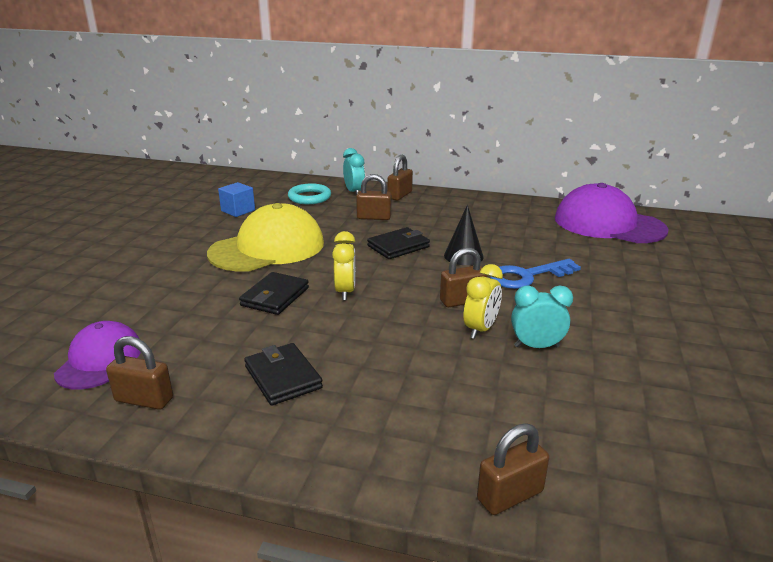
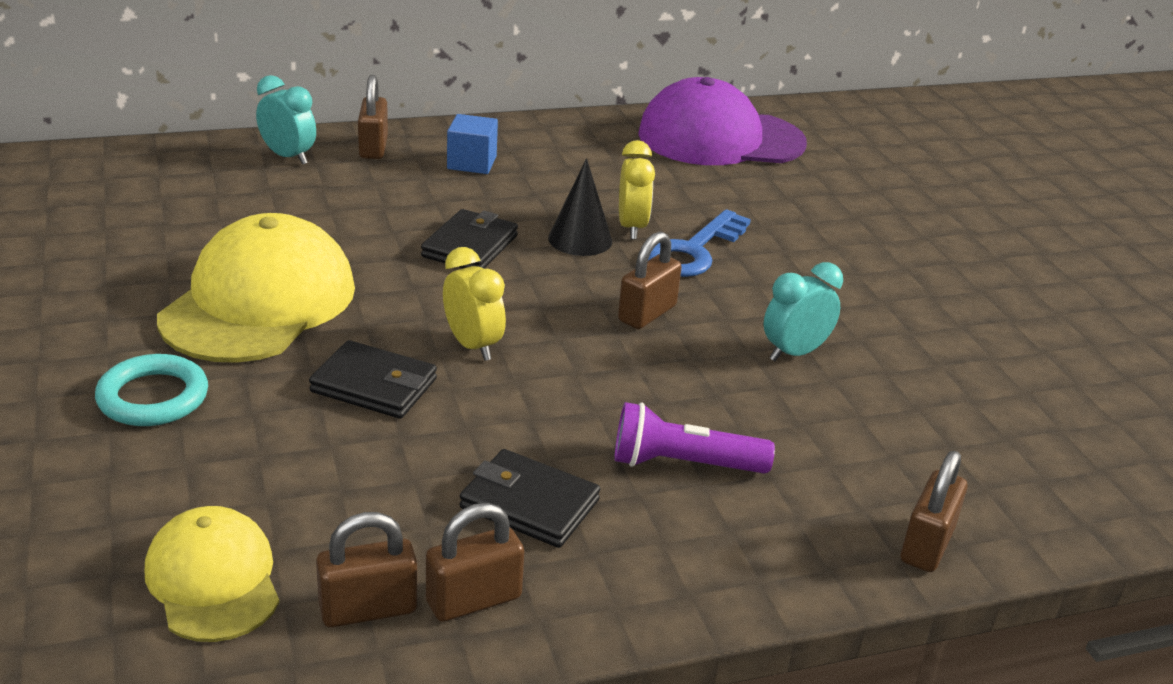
camera: 35 degrees left, 5 degrees up
purple cap [54,321,141,389] -> yellow cap [145,506,279,642]
blue cube [218,182,255,217] -> blue cube moved to [447,114,498,174]
black wallet [239,272,309,315] -> black wallet turned 60 degrees counterclockwise [309,340,437,419]
turquoise ring [288,183,331,204] -> turquoise ring moved to [95,354,208,426]
brown padlock [356,174,391,220] -> brown padlock moved to [426,503,524,622]
yellow clock [463,264,503,339] -> yellow clock moved to [619,140,655,239]
none -> purple flashlight [614,402,775,474]

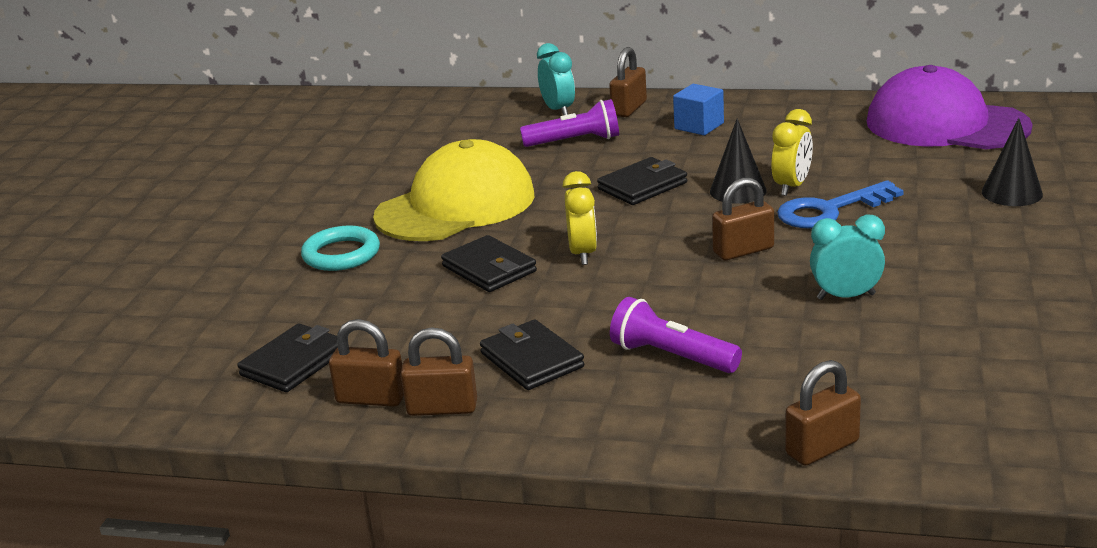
camera: 35 degrees right, 5 degrees down
yellow cap [145,506,279,642] -> black wallet [237,323,338,392]
none -> purple flashlight [520,99,619,147]
none -> black cone [982,118,1043,206]

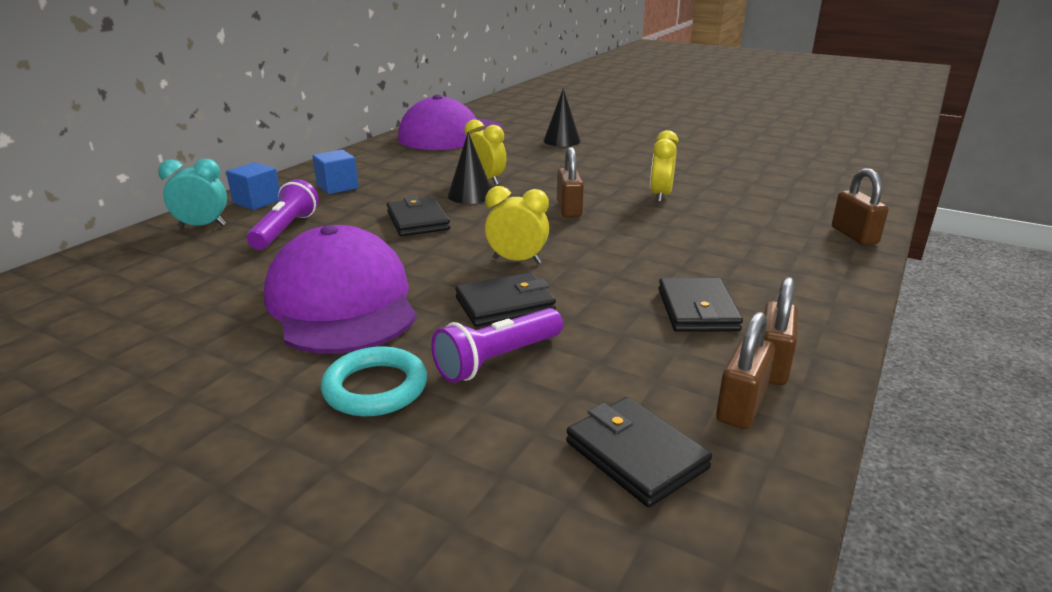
camera: 75 degrees left, 0 degrees up
yellow cap [373,139,534,241] -> purple cap [264,225,417,354]
black wallet [480,320,584,390] -> black wallet turned 75 degrees counterclockwise [658,278,743,332]
brown padlock [609,47,647,117] -> blue cube [226,162,280,210]
purple flashlight [610,297,742,373] -> purple flashlight moved to [431,308,563,383]
blue key [777,180,904,229] -> none
turquoise clock [810,214,885,300] -> yellow clock [650,130,679,202]

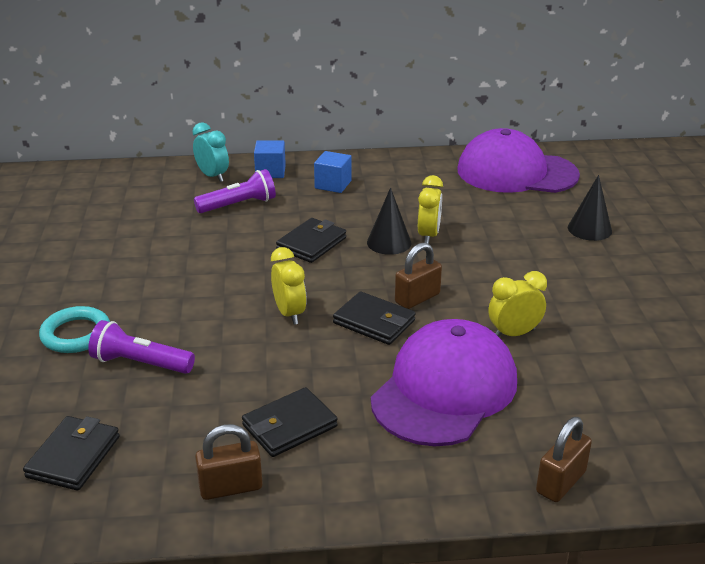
camera: 55 degrees right, 5 degrees up
purple cap [264,225,417,354] -> purple cap moved to [371,319,517,446]
black wallet [455,272,556,327] -> black wallet moved to [333,291,416,345]
brown padlock [716,312,775,429] -> none

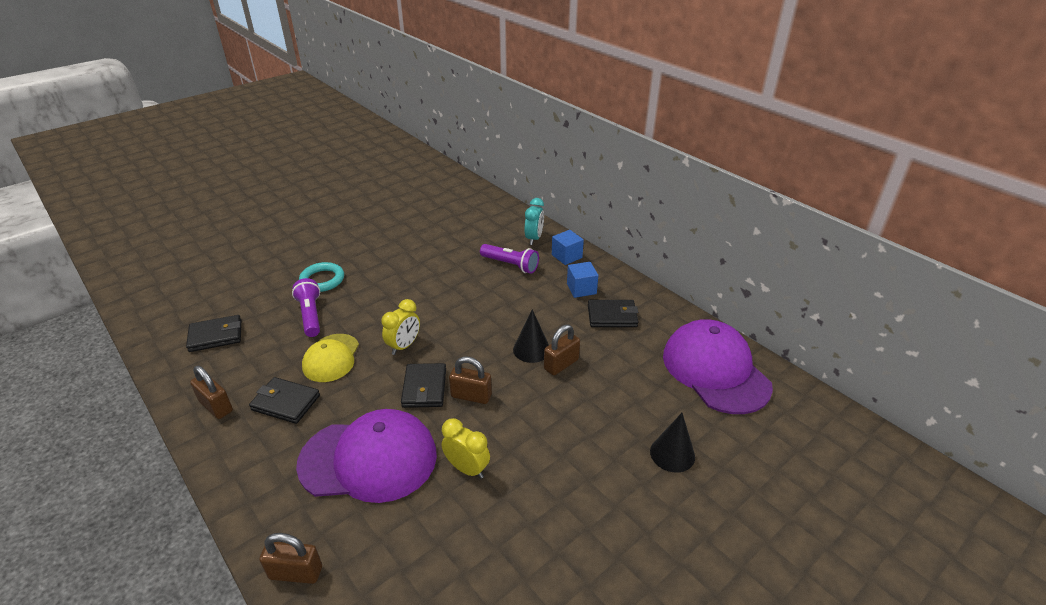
camera: 55 degrees right, 5 degrees up
black wallet [276,218,346,263] -> black wallet moved to [588,300,638,327]
yellow clock [418,175,443,244] -> brown padlock [544,324,580,375]
none -> yellow cap [302,334,359,382]

